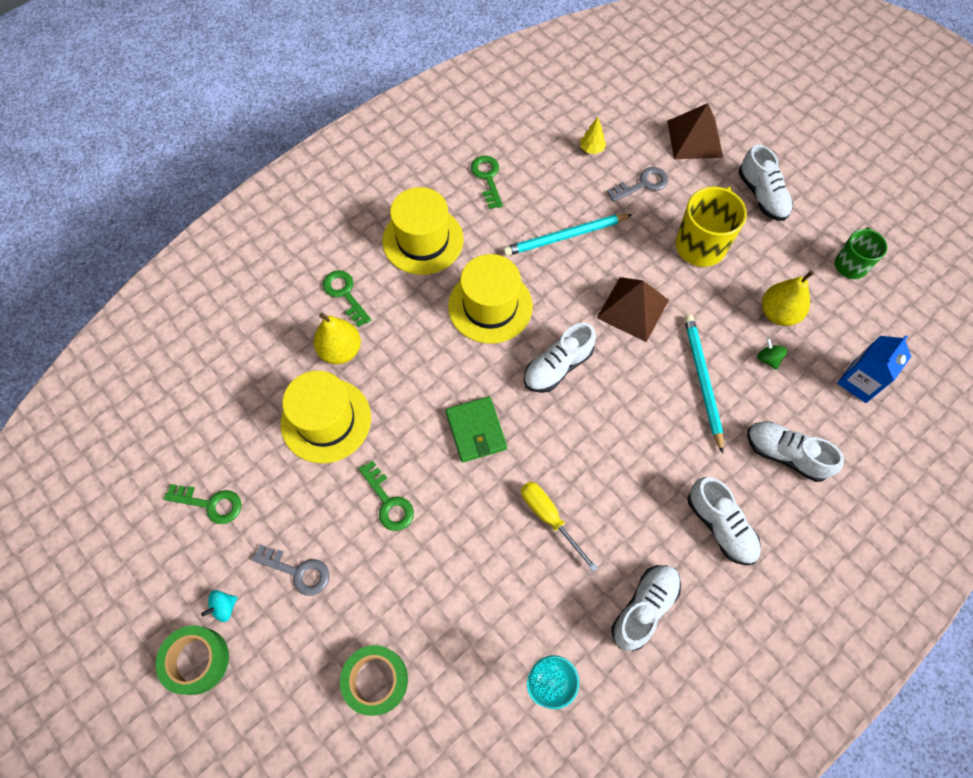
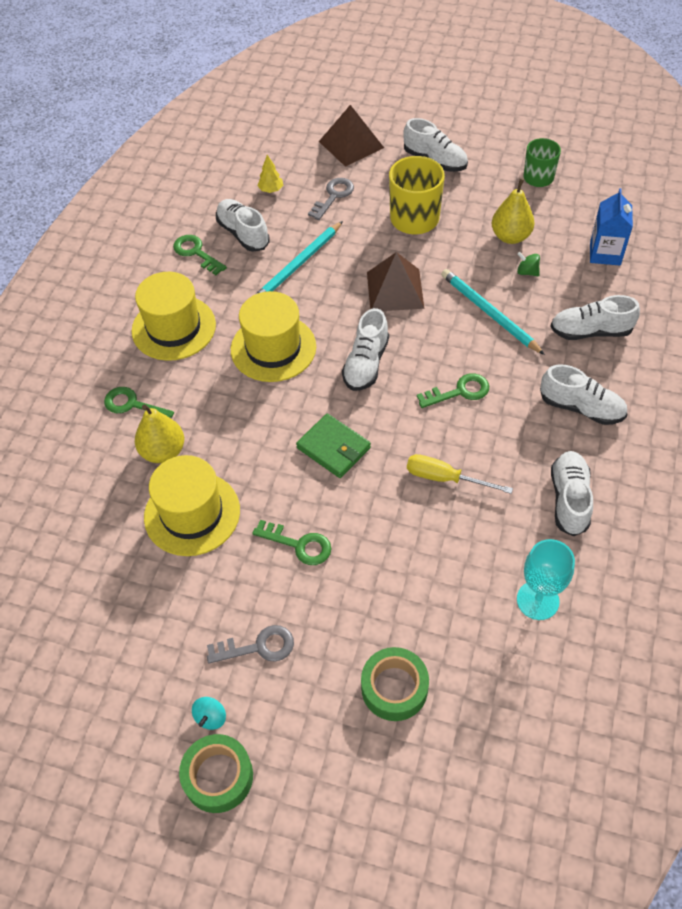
camera: 30 degrees left, 10 degrees down
green key [164,484,242,524] -> green key moved to [417,373,489,408]
none -> white shoe [216,199,270,252]

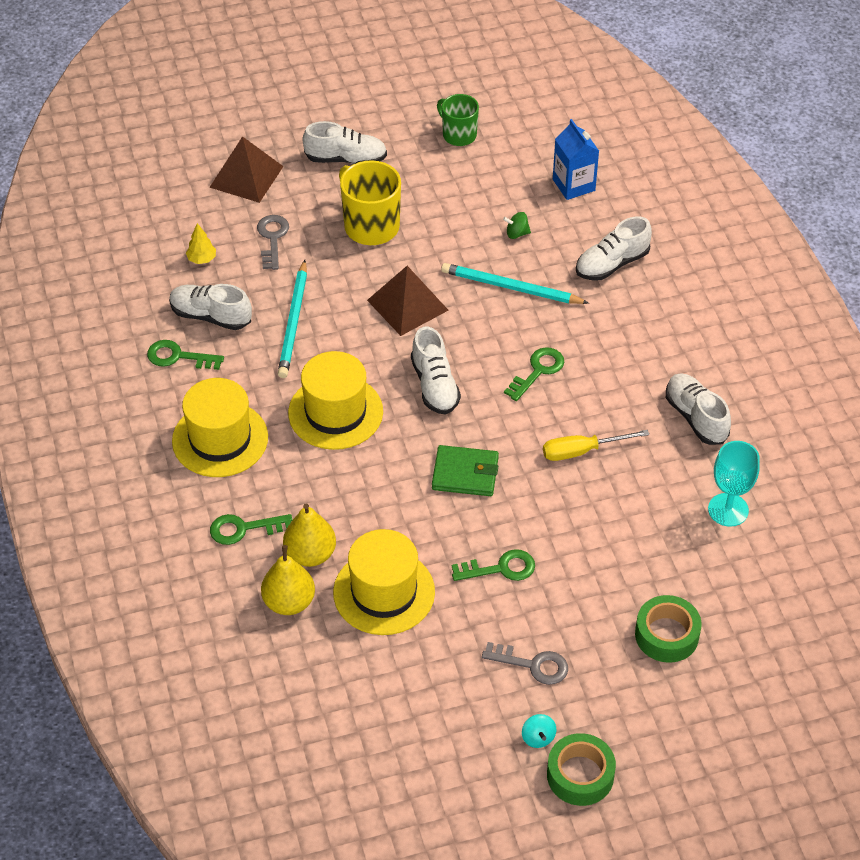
camera: 35 degrees left, 5 degrees down
grey key [207,625,294,664] -> grey key turned 60 degrees clockwise [482,642,568,685]
yellow pear [492,178,535,244] -> yellow pear moved to [261,545,315,615]
white shoe [540,364,627,425] -> none

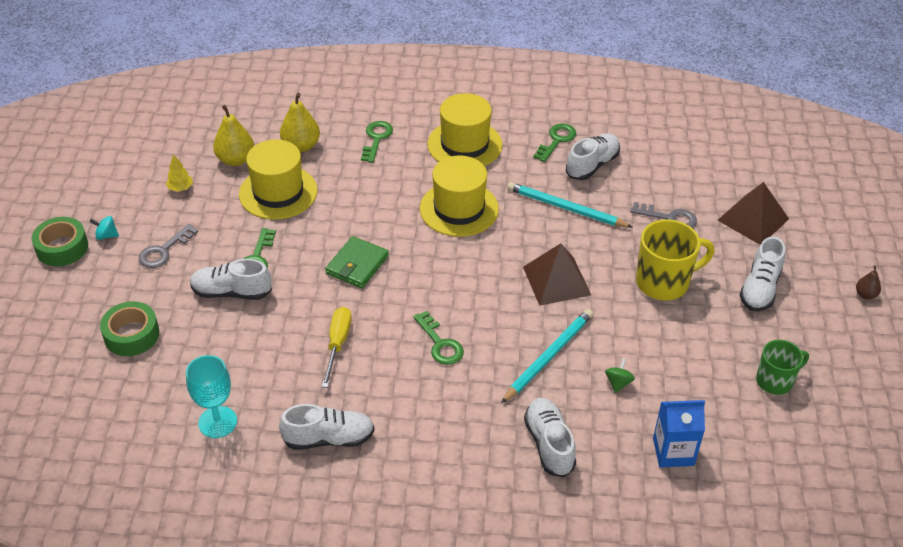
camera: 110 degrees right, 5 degrees down
yellow tree [186,223,216,264] -> yellow tree moved to [166,154,193,192]
yellow pear [283,503,336,567] -> yellow pear moved to [213,105,254,166]
white shoe [411,327,461,415] -> white shoe moved to [190,259,272,300]
none -> brown pear [856,265,881,299]

